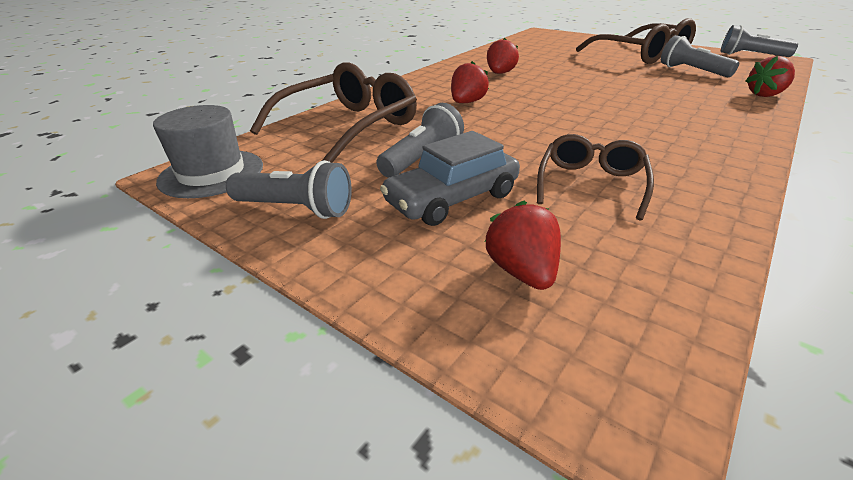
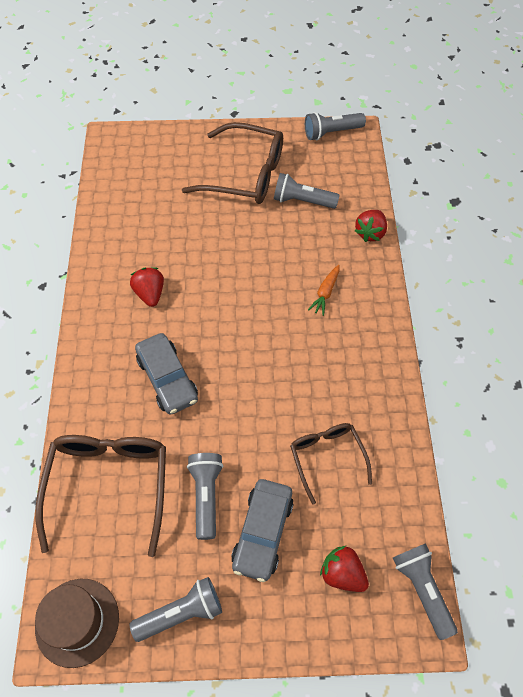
camera: 40 degrees left, 25 degrees up
grey hat [153,105,263,198] -> brown hat [35,579,119,668]
red strawberry [451,61,489,103] -> grey car [135,333,198,415]
none -> orange carrot [308,265,340,316]
none -> grey flashlight [393,543,458,640]

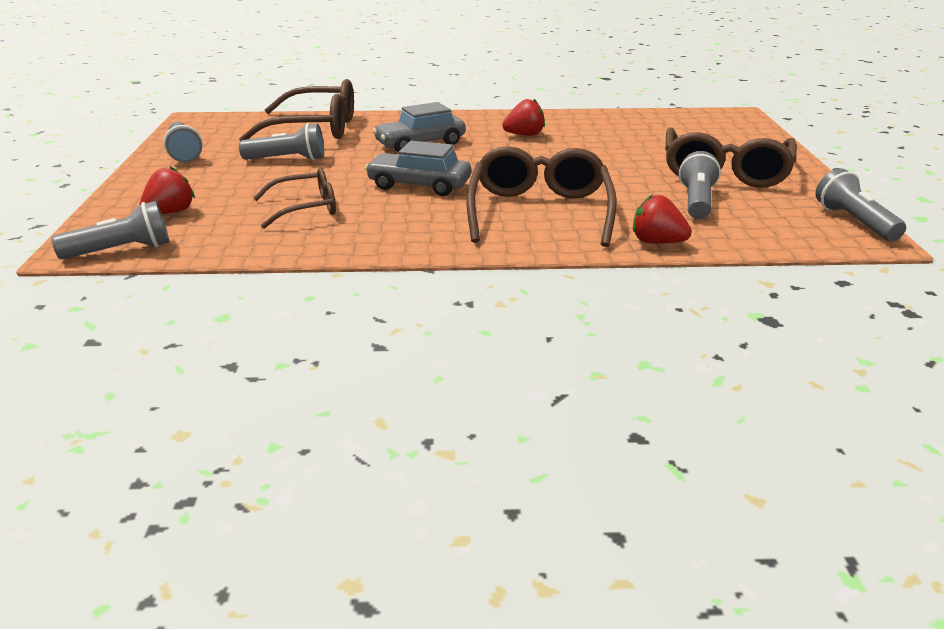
camera: 90 degrees right, 30 degrees down
brown hat [35,579,119,668] -> none
grey car [231,479,294,582] -> grey car moved to [365,141,471,196]
orange carrot [308,265,340,316] -> brown glasses [467,146,617,247]

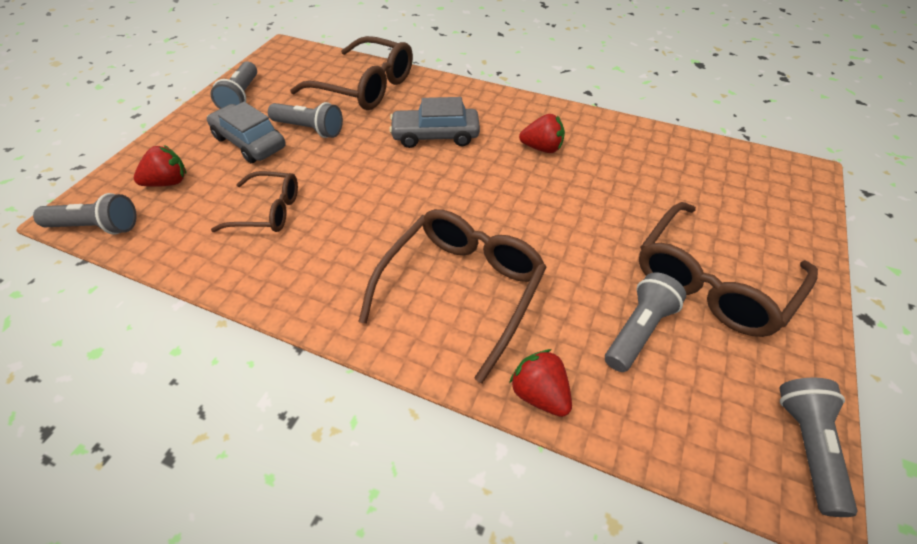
camera: 25 degrees right, 20 degrees up
grey car [365,141,471,196] -> grey car moved to [207,102,286,163]

